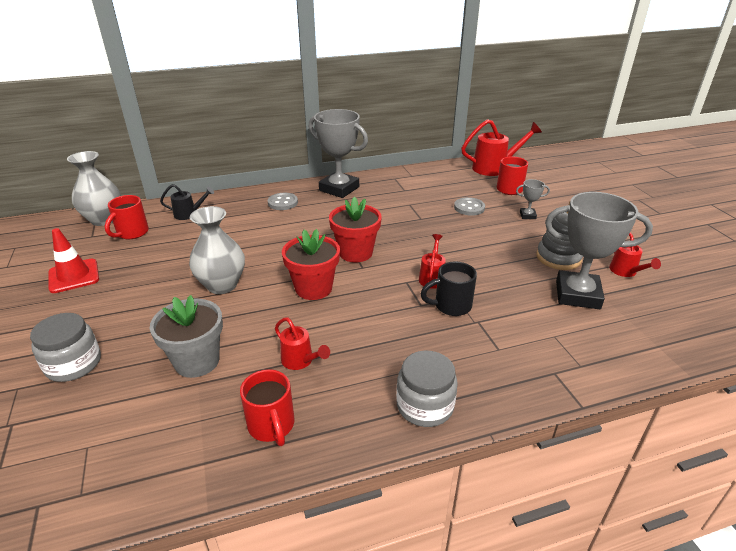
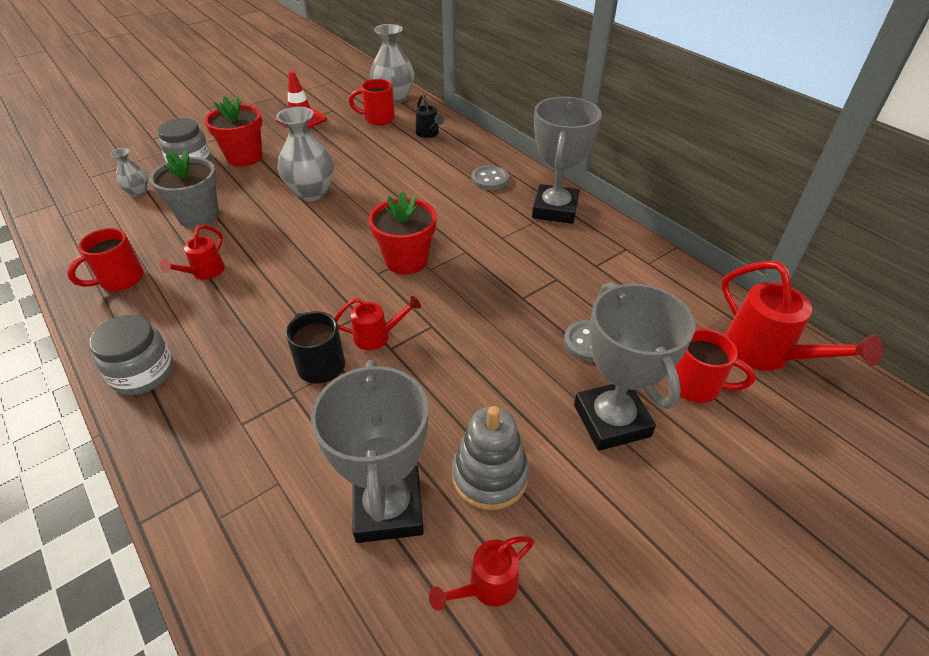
camera: 70 degrees right, 10 degrees up
red flower pot [282,229,340,300] -> red flower pot moved to [205,96,262,167]
grey trophy [516,179,550,219] -> grey trophy [574,282,695,451], size x2.29
none -> grey vase [110,148,148,197]

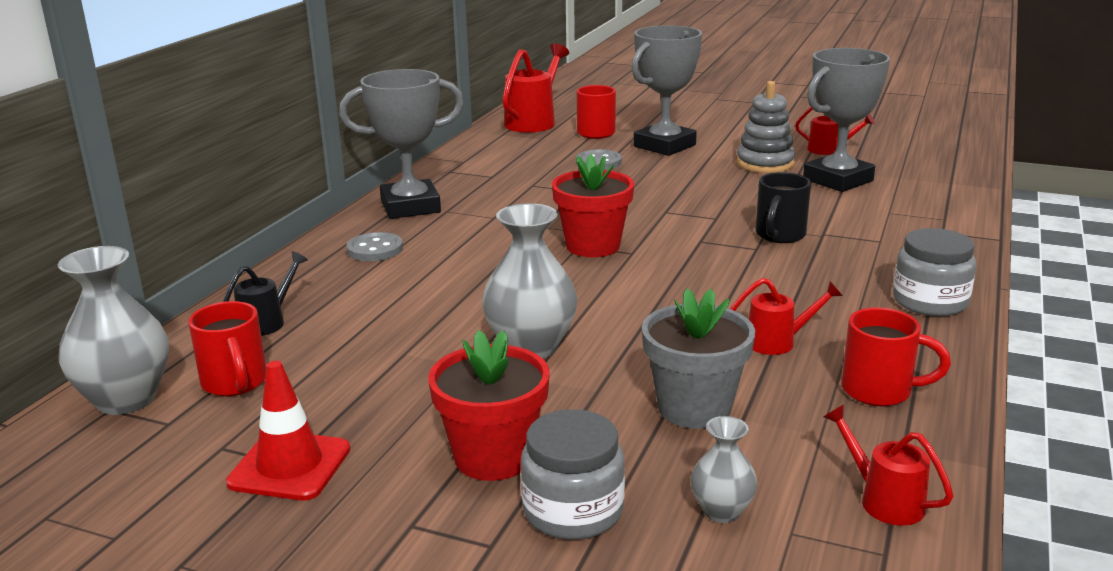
camera: 120 degrees left, 20 degrees down
red watering can [334,296,421,350] -> red watering can moved to [823,404,953,526]

